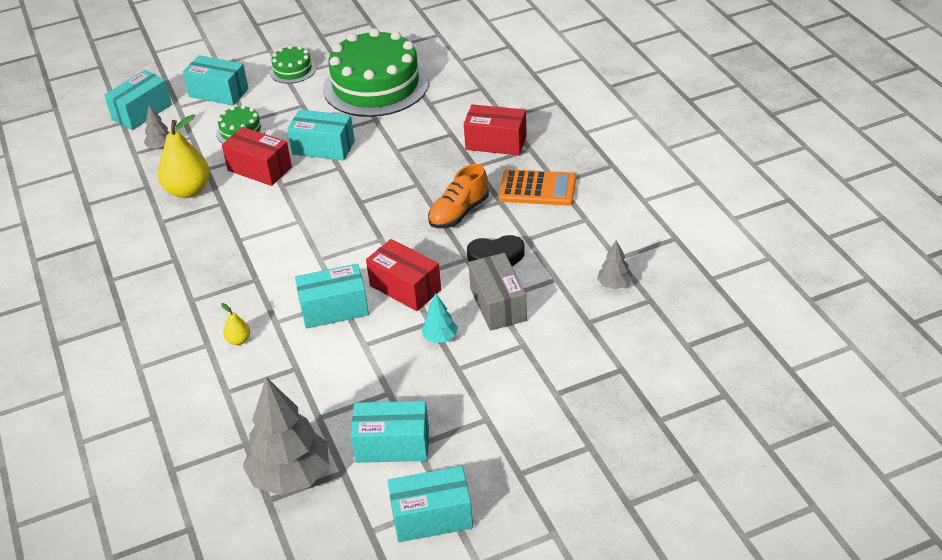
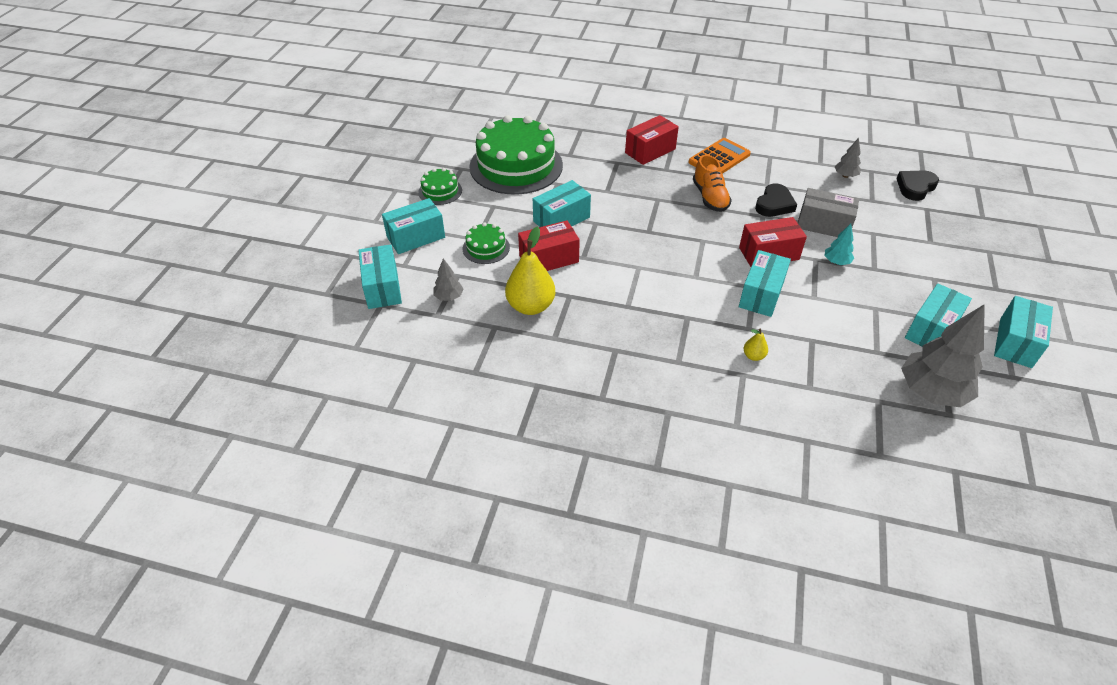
camera: 55 degrees left, 5 degrees up
none -> black heart [896,171,939,201]

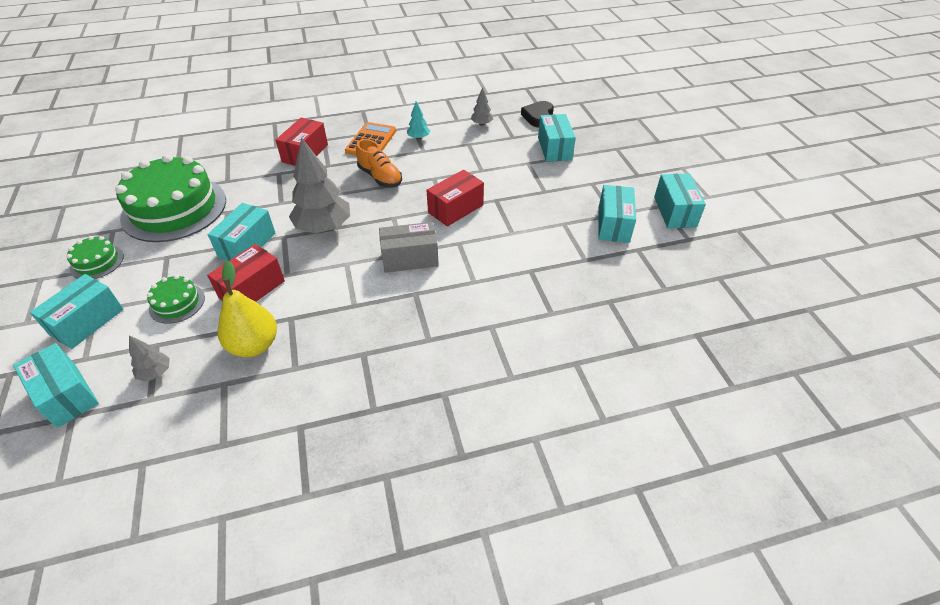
camera: 30 degrees left, 0 degrees up
turquoise box [739,250,791,317] -> turquoise box moved to [538,114,576,162]
yellow pear [743,329,768,361] -> none
black heart [755,183,797,217] -> none
grey box [798,188,859,237] -> grey box moved to [379,222,439,273]
turquoise tree [825,224,854,265] -> turquoise tree moved to [407,101,430,140]
grey tree [901,304,985,407] -> grey tree moved to [289,137,350,233]

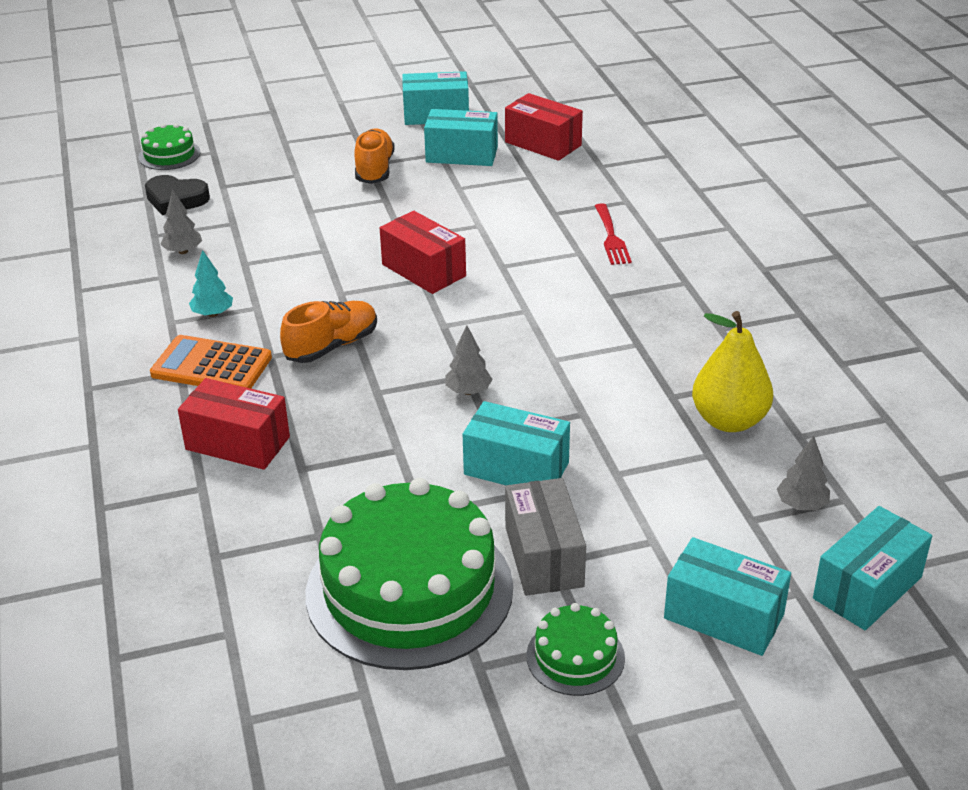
camera: 90 degrees left, 10 degrees down
green cake [147,275,205,324] -> green cake moved to [138,123,201,170]
red box [207,244,285,302] -> red box moved to [505,93,583,161]
grey tree [289,137,350,233] -> grey tree [446,325,492,395], size x0.47
grey box [379,222,439,273] -> grey box moved to [505,478,586,596]
turquoise box [538,114,576,162] -> none
none -> orange shoe [354,128,395,184]
none -> red fork [595,203,632,265]

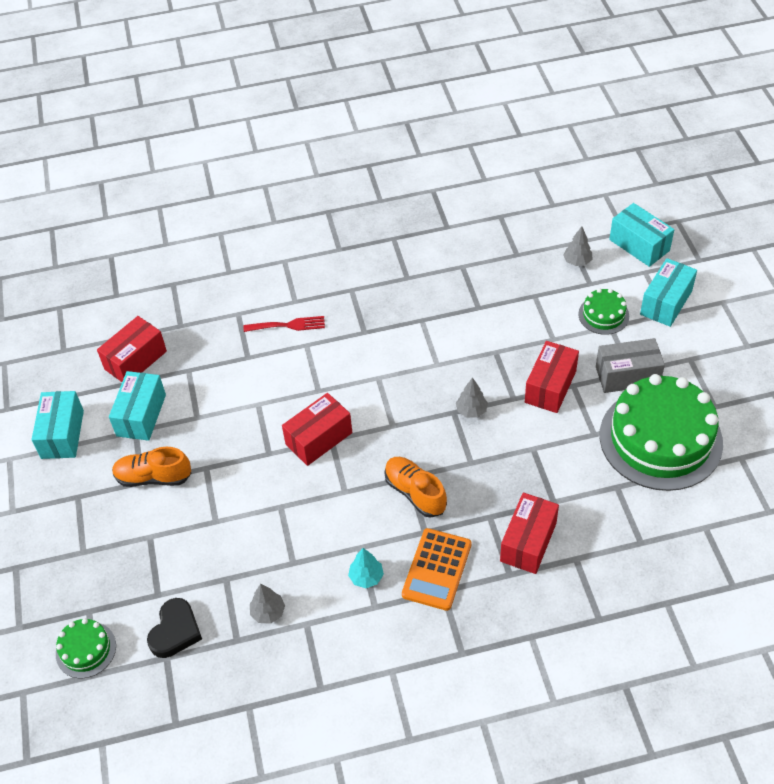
camera: 85 degrees left, 15 degrees up
turquoise box [463,401,570,485] -> red box [525,341,579,413]
green cake [526,603,625,696] -> green cake moved to [578,288,629,335]
yellow pear [692,311,773,432] -> none

